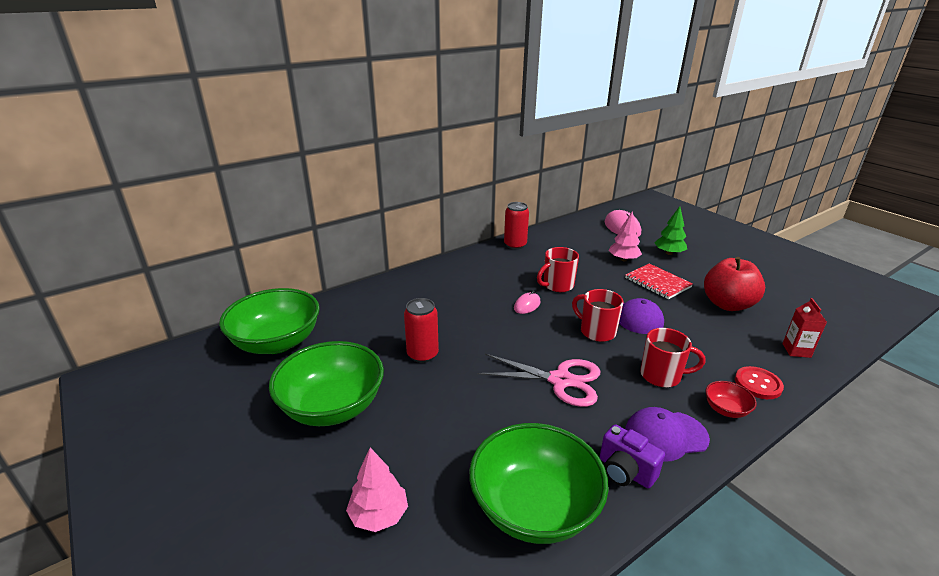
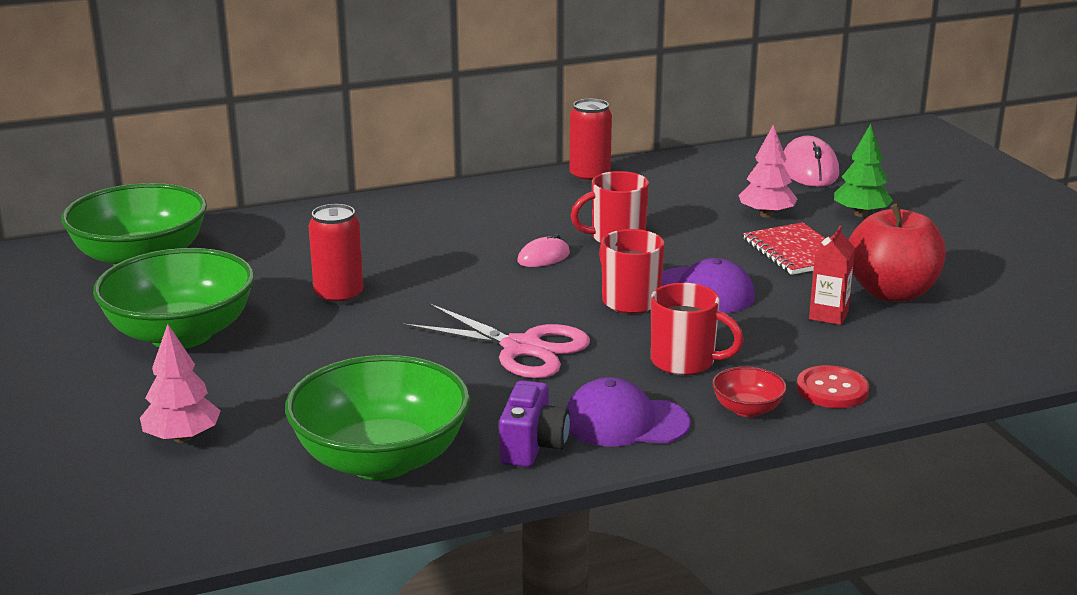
camera: 15 degrees right, 5 degrees down
purple camera [600,424,665,489] -> purple camera turned 135 degrees counterclockwise [499,380,570,467]
red carton [782,298,827,358] -> red carton moved to [809,226,855,325]

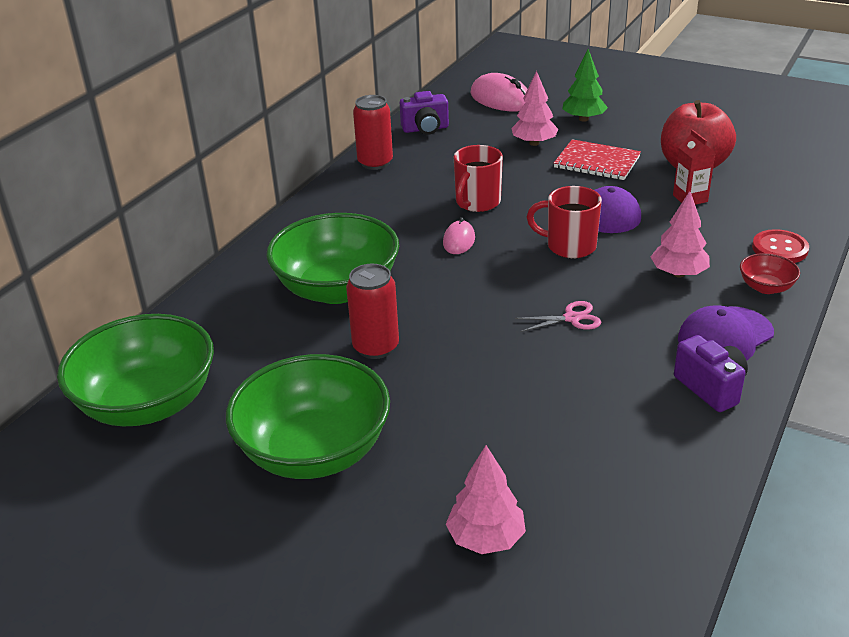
camera: 40 degrees left, 10 degrees up
green bowl [285,355,470,480] -> green bowl moved to [266,213,399,304]
pink scissors [403,303,590,378] -> pink scissors [515,301,601,332], size x0.50
red mug [651,283,744,375] -> pink tree [651,191,710,278]
none -> purple camera [400,91,449,135]

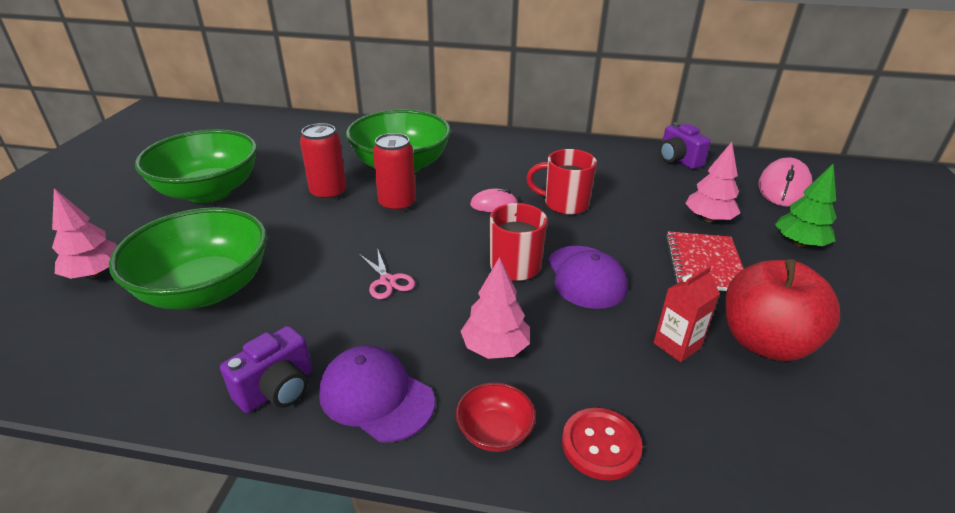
camera: 70 degrees right, 0 degrees up
green bowl [57,314,214,426] -> green bowl moved to [109,207,267,309]
red can [353,95,393,170] -> red can moved to [373,133,416,212]

